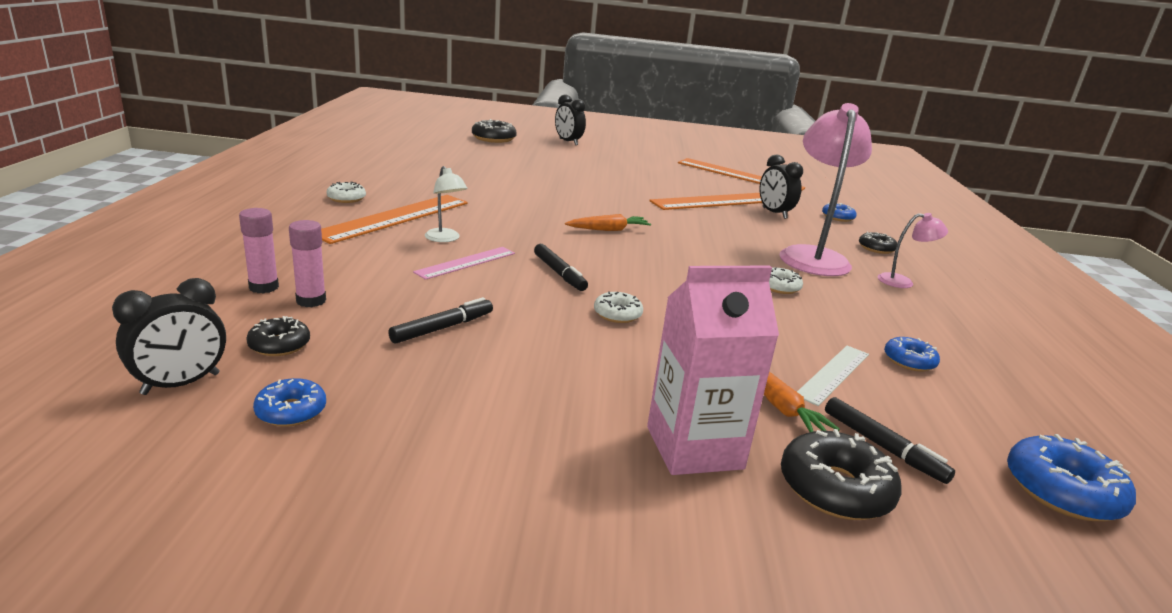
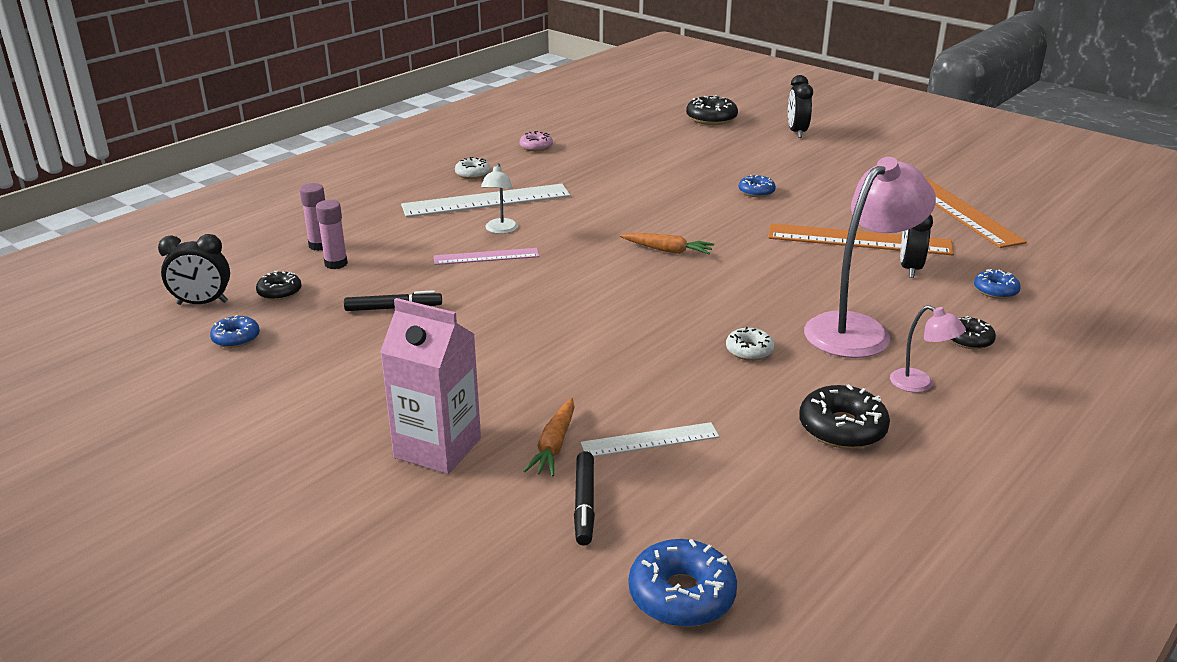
camera: 40 degrees right, 5 degrees up
orange ruler [321,195,468,244] -> white ruler [401,184,571,217]
black marker [534,244,588,291] -> none
white donut [594,291,643,323] -> none
black donut [781,429,902,520] -> black donut moved to [799,384,890,449]
blue donut [884,337,940,372] -> blue donut moved to [739,175,776,197]
none -> pink donut [519,131,553,152]

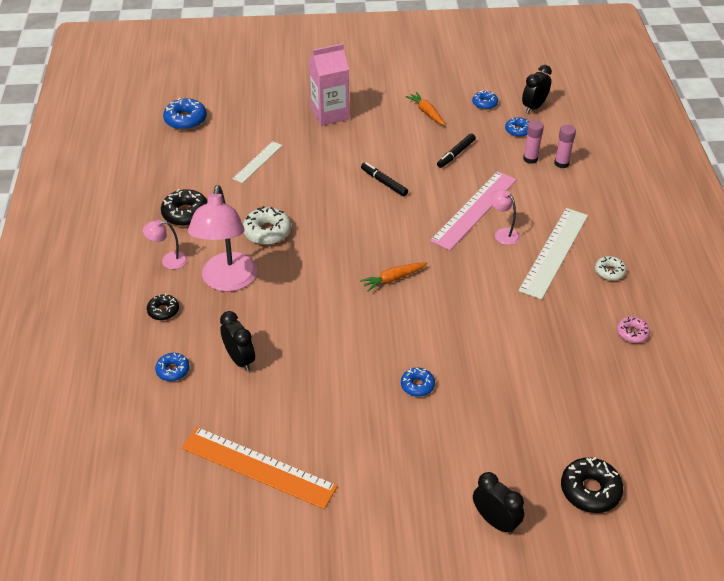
camera: 135 degrees right, 15 degrees up
black donut [256,270,302,300] -> blue donut [505,117,529,137]
pink ruler [434,248,539,265] -> pink ruler [430,171,517,251], size x1.77
white lamp [481,163,518,234] -> pink lamp [490,189,520,245]
orange carrot [524,398,574,477] -> orange carrot moved to [405,92,445,126]
black marker [574,451,595,546] -> black marker moved to [361,162,408,196]
white donut [726,327,775,361] -> white donut [243,206,291,245], size x1.63
orange ruler [768,223,954,255] -> none

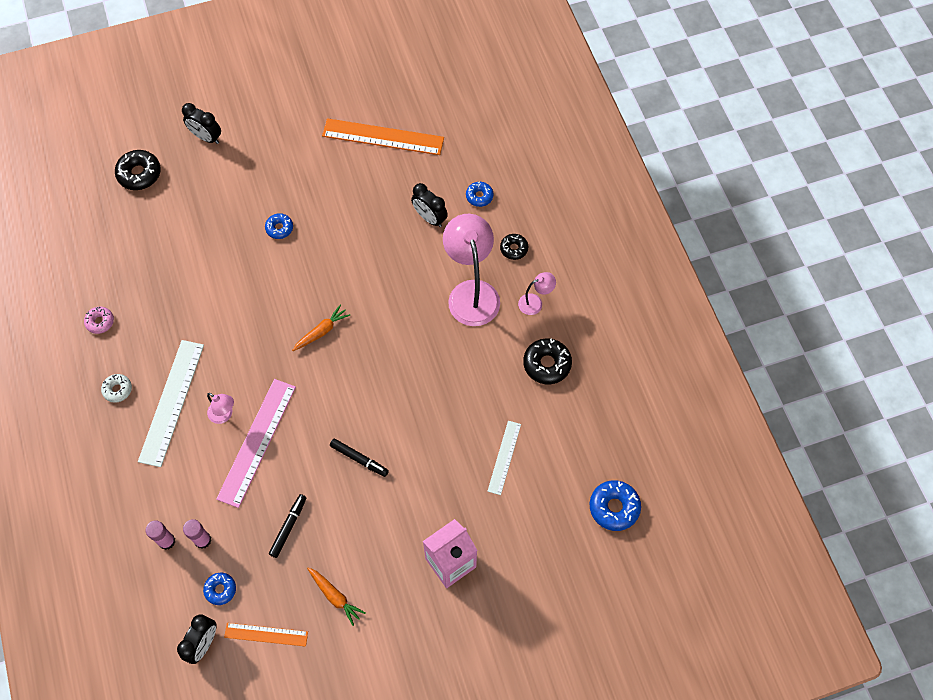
camera: 165 degrees right, 20 degrees up
white donut [243,206,291,245] -> none
blue donut [472,90,498,110] -> orange ruler [224,623,308,647]

